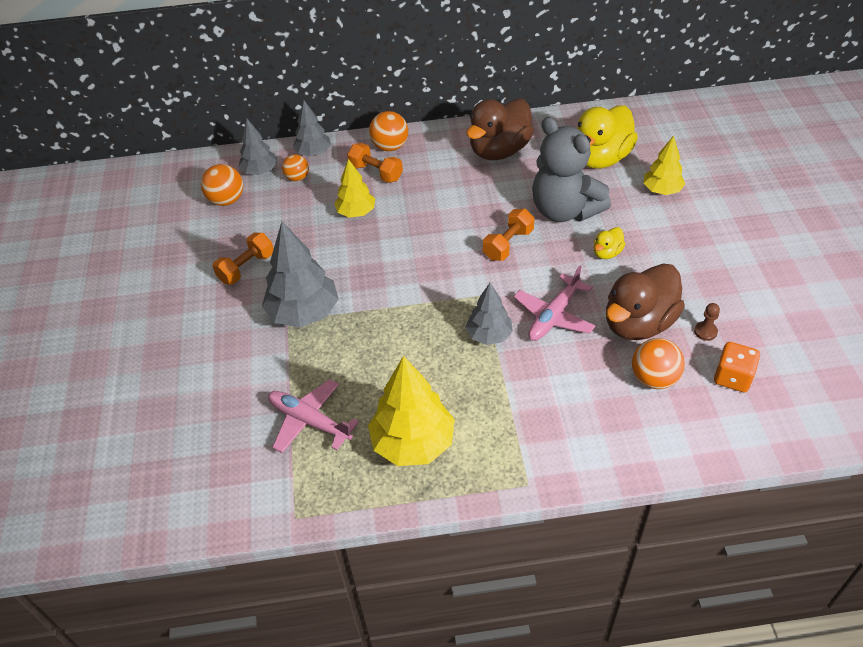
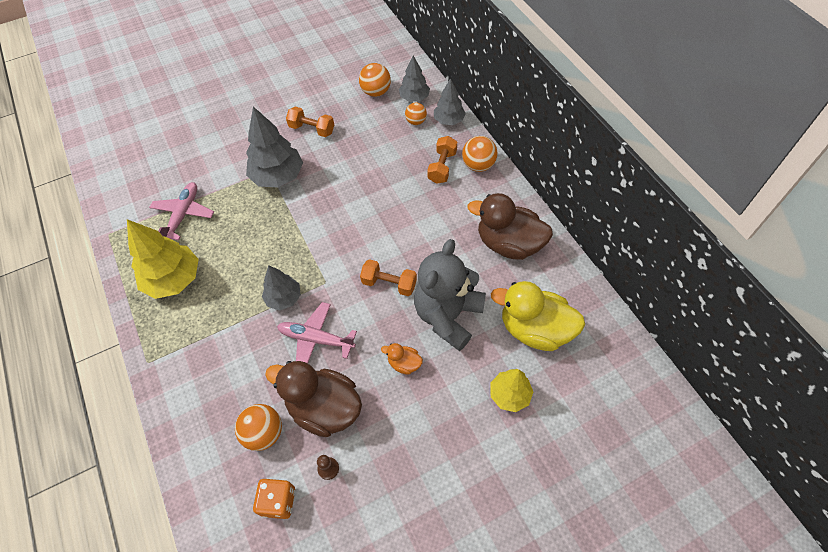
camera: 70 degrees right, 10 degrees up
yellow tree [334,159,375,218] -> none
yellow duck [594,227,625,259] -> orange duck [381,343,423,375]

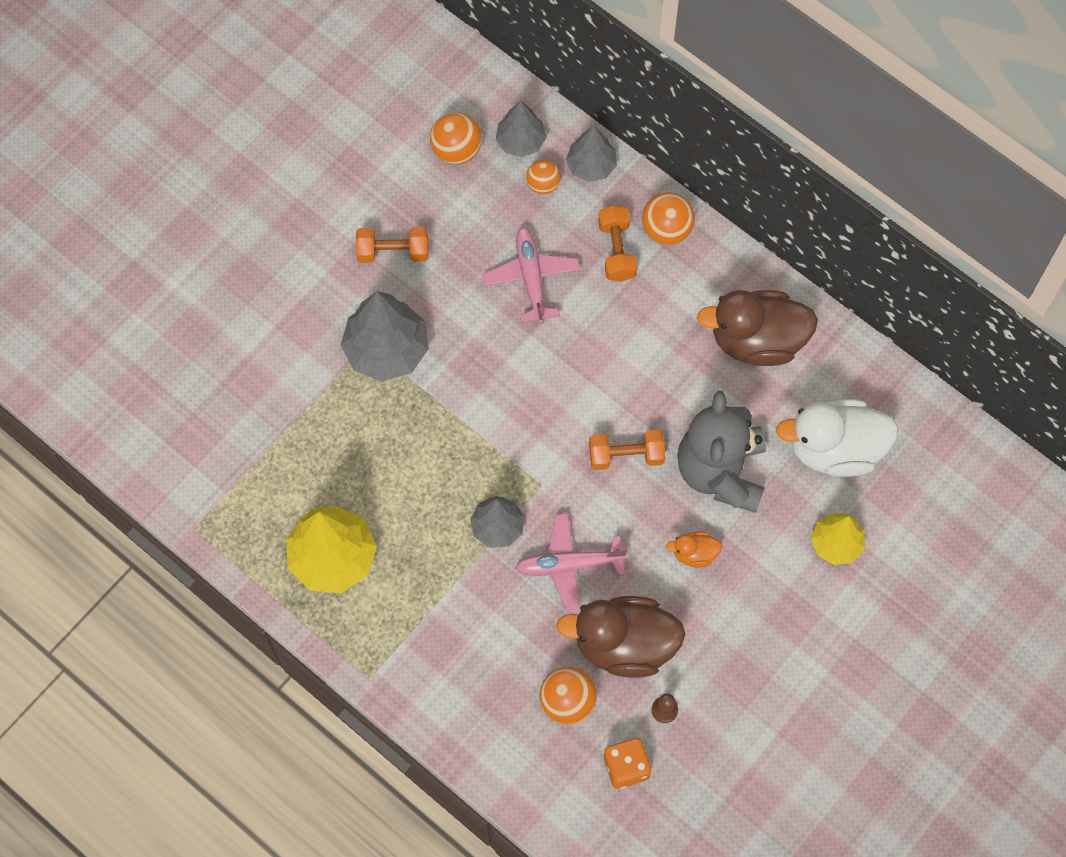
camera: 25 degrees left, 10 degrees up
pink plane [149,182,214,240] -> pink plane moved to [482,227,580,324]
yellow duck [491,281,585,351] -> white duck [776,399,898,477]

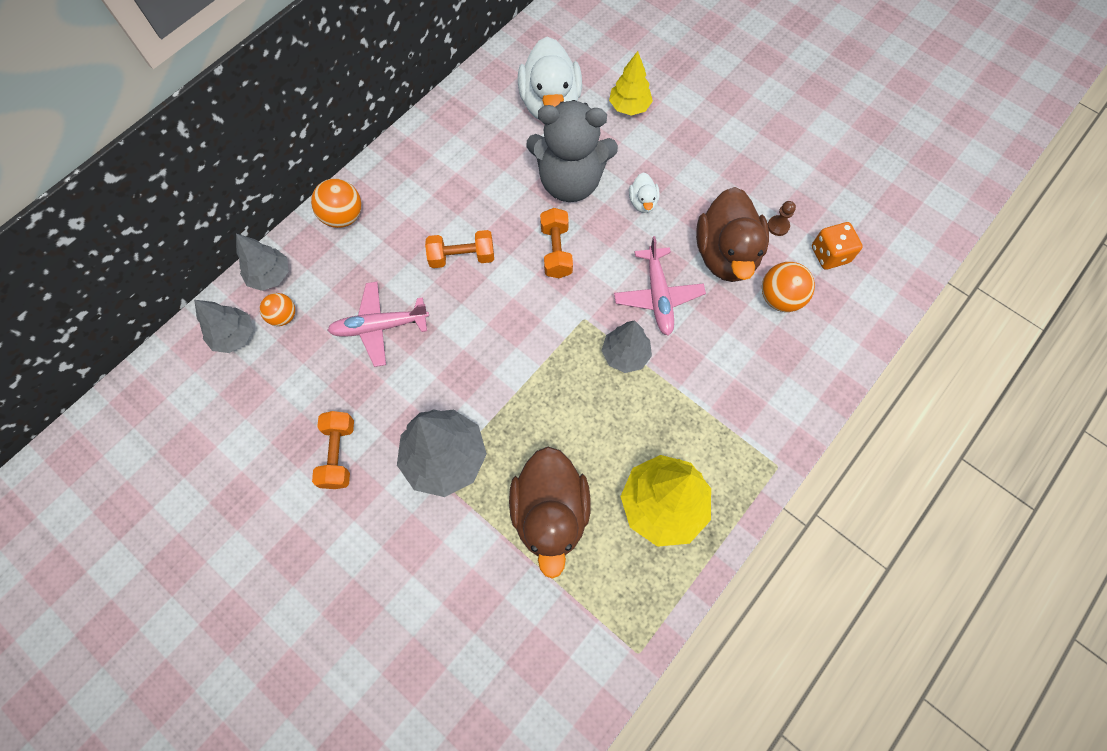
camera: 90 degrees left, 0 degrees up
orange ball [430,112,482,165] -> none
orange dumbbell [598,205,637,282] -> orange dumbbell moved to [425,230,494,268]
orange duck [666,532,722,567] -> white duck [629,172,660,213]
brown duck [697,290,818,366] -> brown duck moved to [509,447,591,579]

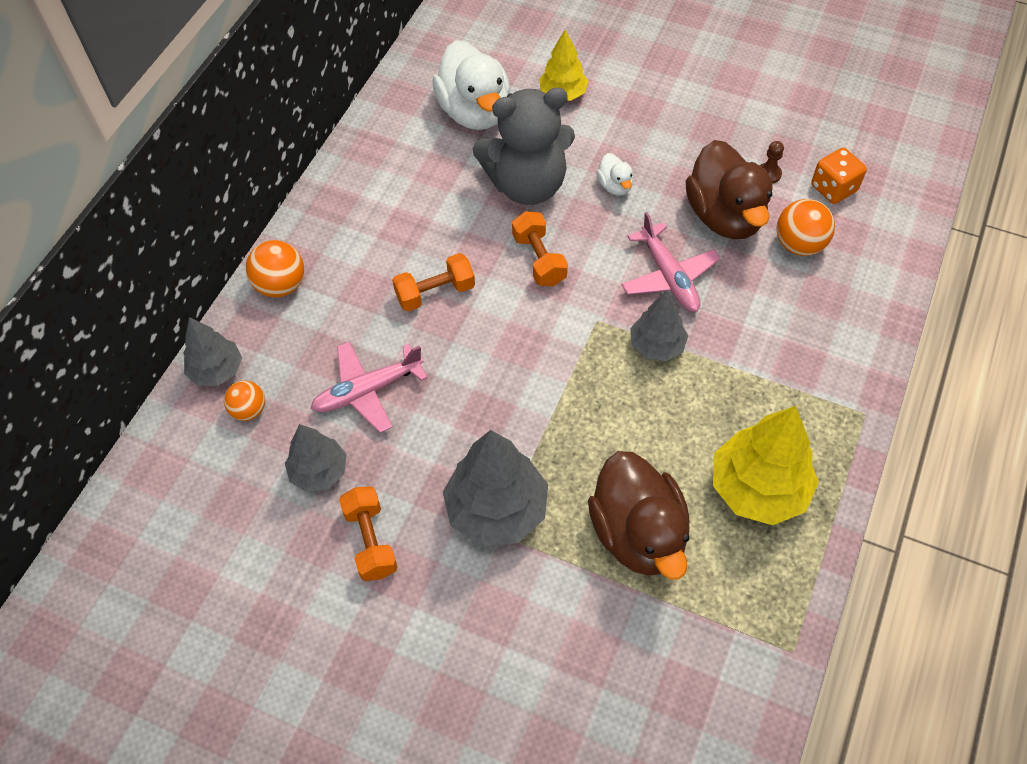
camera: 15 degrees left, 10 degrees down
grey tree [194,300,253,353] -> grey tree moved to [285,424,346,492]

